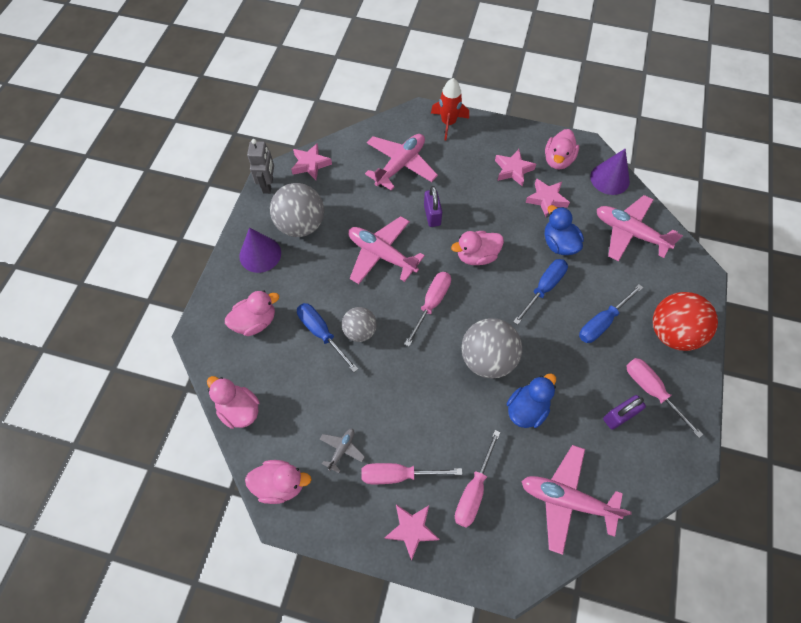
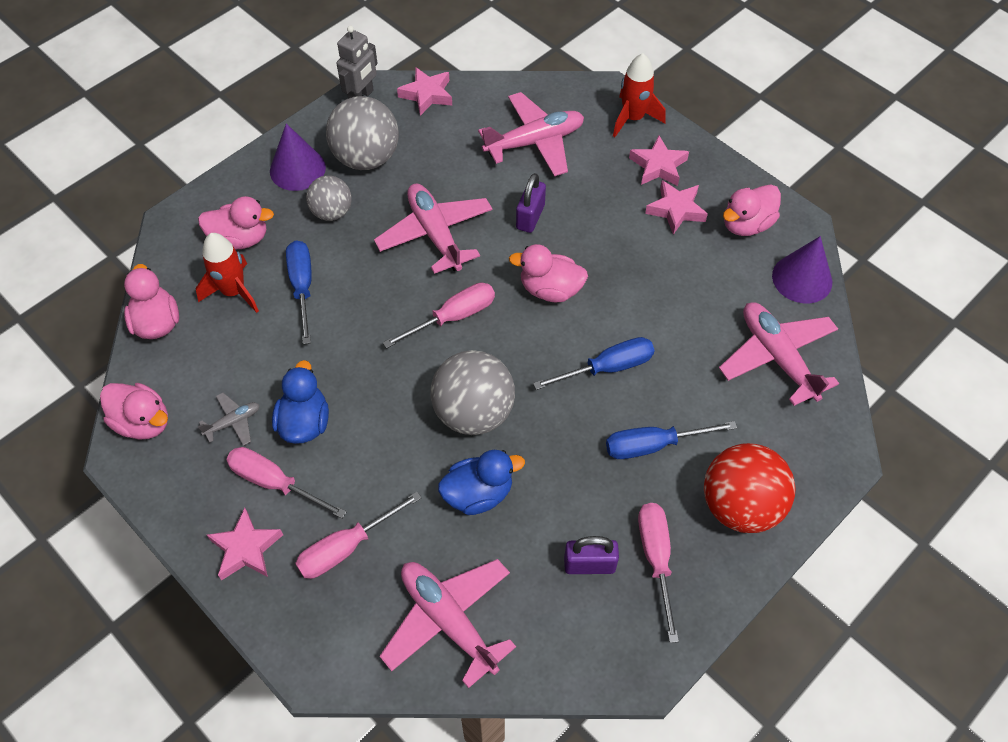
camera: 30 degrees right, 5 degrees down
grey ball [342,307,377,342] -> grey ball moved to [306,175,352,221]
pink star [525,178,570,217] -> pink star moved to [629,136,689,186]
blue duck [545,205,584,255] -> blue duck moved to [272,360,329,444]
none -> red rocket [195,233,259,313]

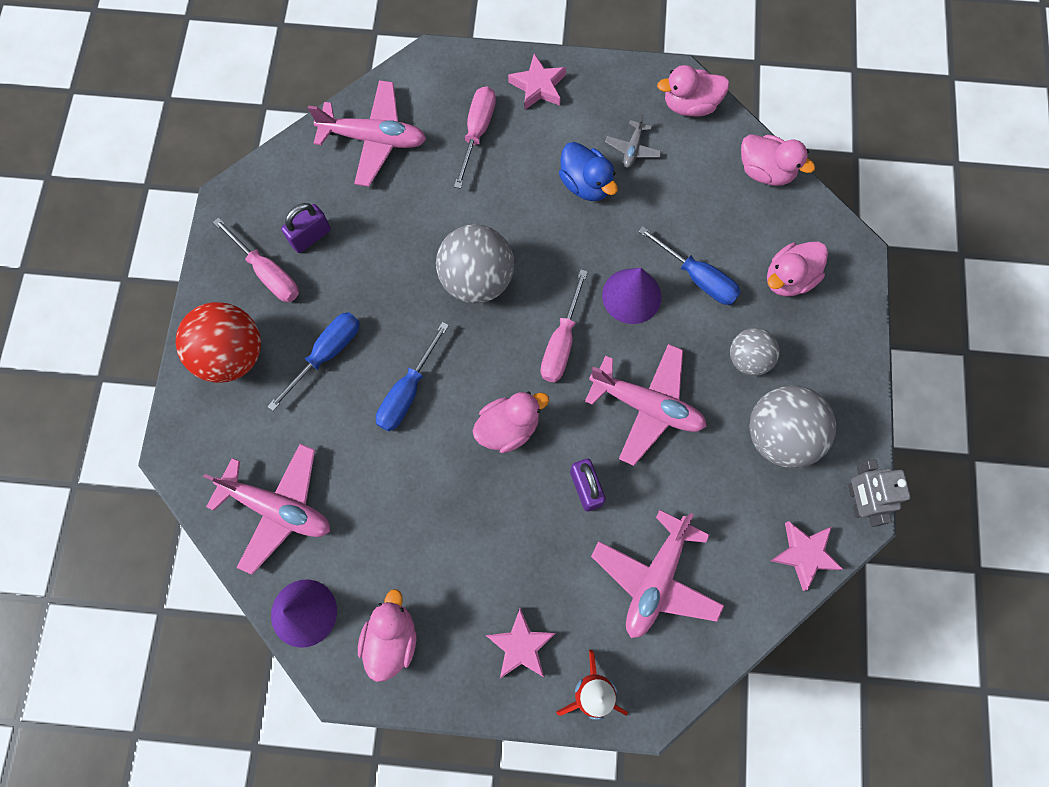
camera: 140 degrees right, 15 degrees up
red rocket [195,233,259,313] -> none
pink screwdriver [226,447,347,519] -> none
purple cone [270,124,326,191] -> purple cone moved to [602,268,661,324]
blue duck [438,450,525,515] -> none
pink star [645,180,708,235] -> none

